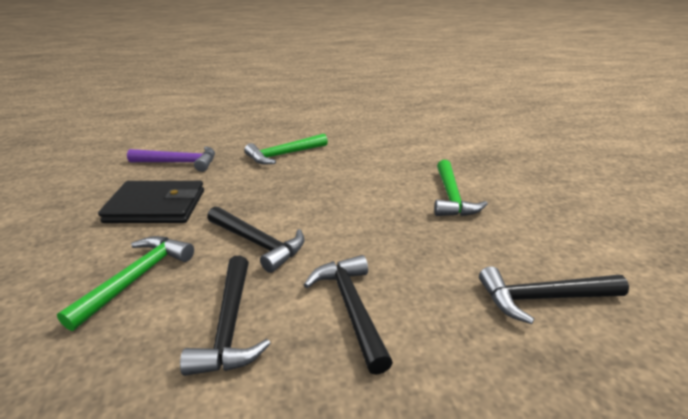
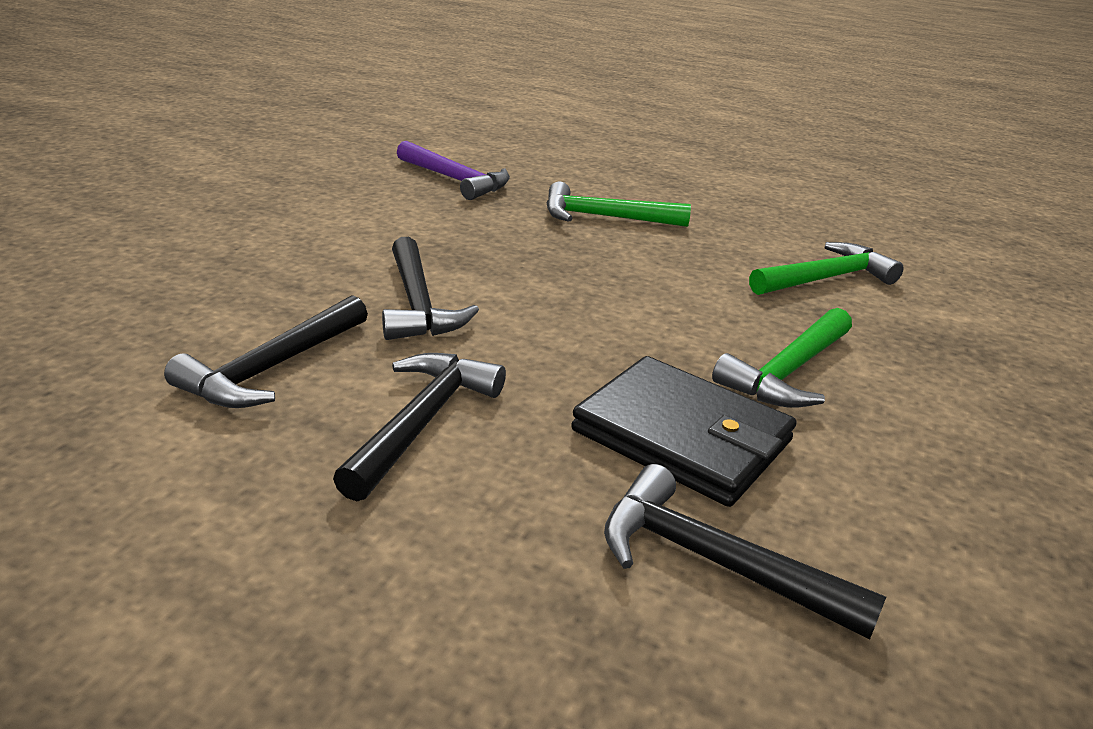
camera: 35 degrees right, 0 degrees up
green hammer [57,236,194,331] -> green hammer moved to [749,242,904,295]
black wallet [98,181,204,223] -> black wallet moved to [571,356,796,507]

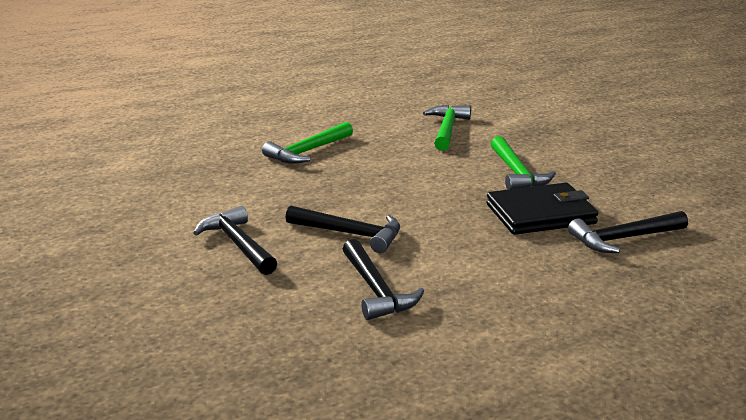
camera: 50 degrees left, 5 degrees down
black hammer [333,353,506,501] -> black hammer moved to [194,206,277,275]
purple hammer [397,141,510,200] -> none

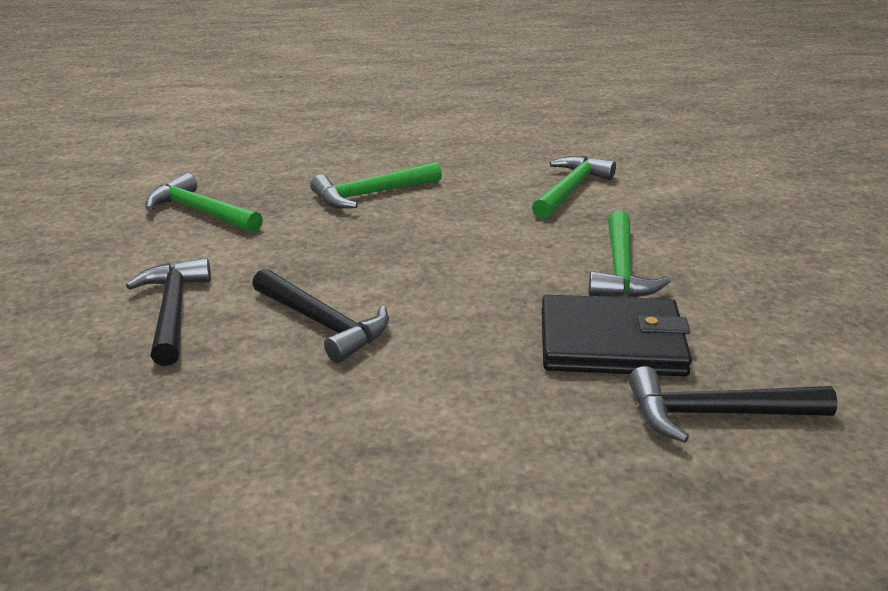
camera: 20 degrees right, 5 degrees up
black hammer [343,239,424,320] -> none
none -> green hammer [145,173,263,233]

